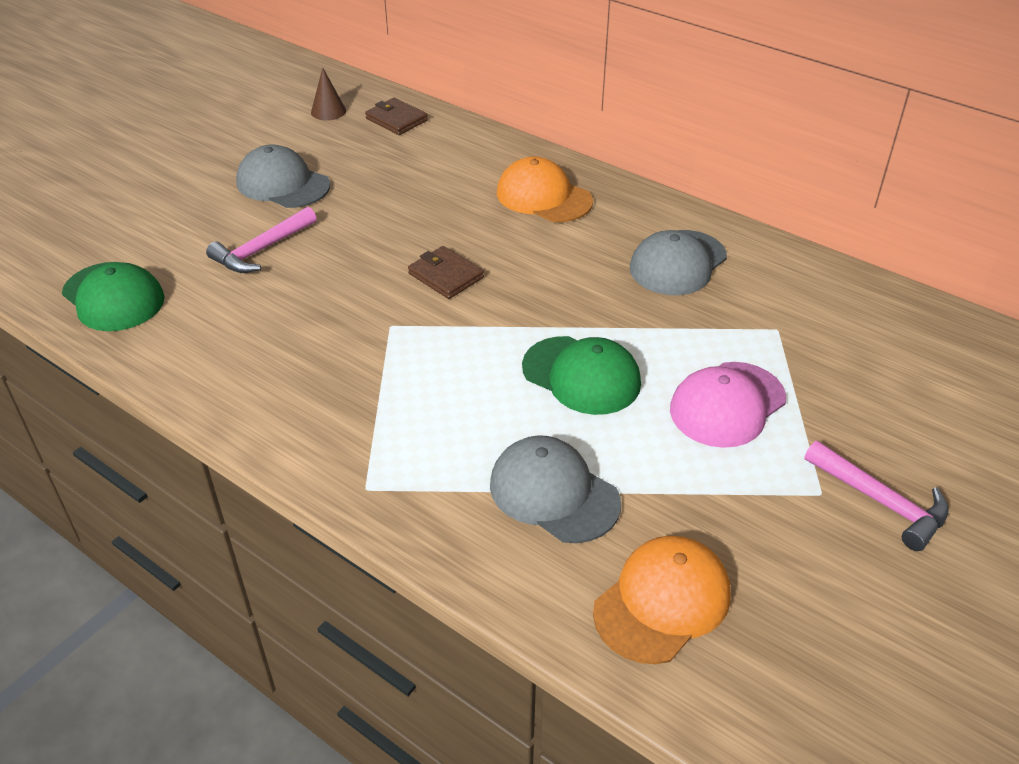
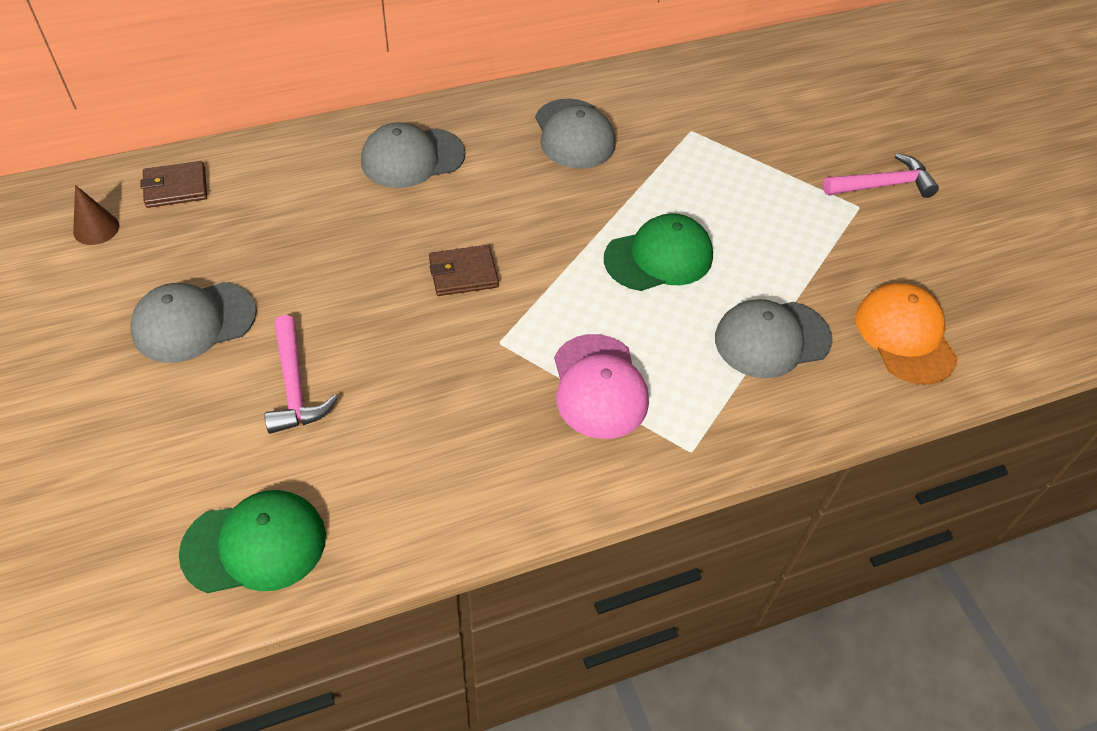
camera: 60 degrees left, 10 degrees up
orange cap [497,156,593,222] -> grey cap [361,122,465,188]
pink cap [670,362,786,448] -> pink cap moved to [554,334,649,439]

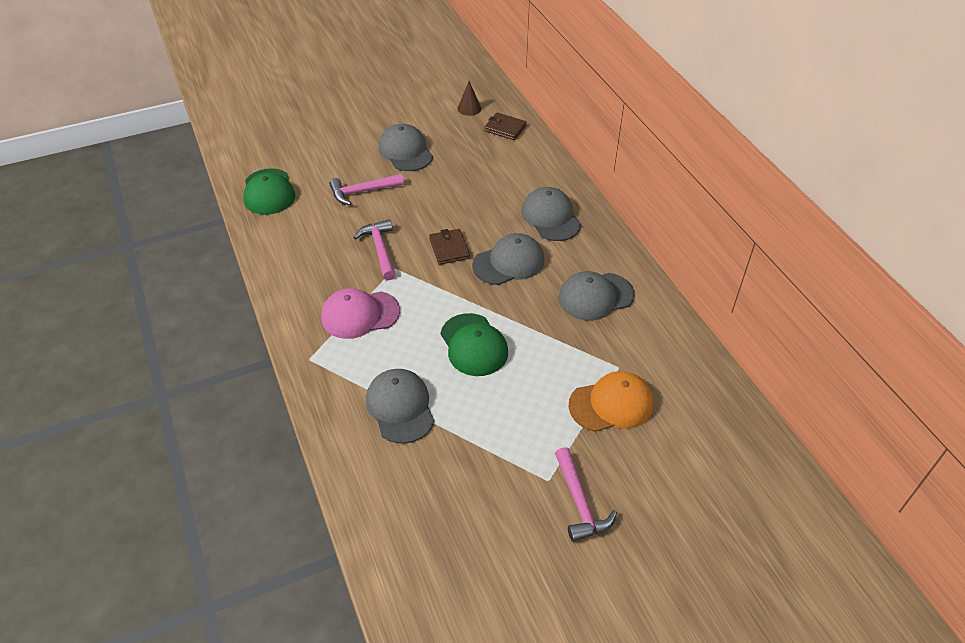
camera: 90 degrees right, 5 degrees down
brown wallet [140,161,207,208] -> brown wallet turned 45 degrees counterclockwise [484,113,527,140]
orange cap [856,283,958,385] -> orange cap moved to [569,371,654,432]
none -> pink hammer [354,219,396,280]
none -> grey cap [472,233,545,285]

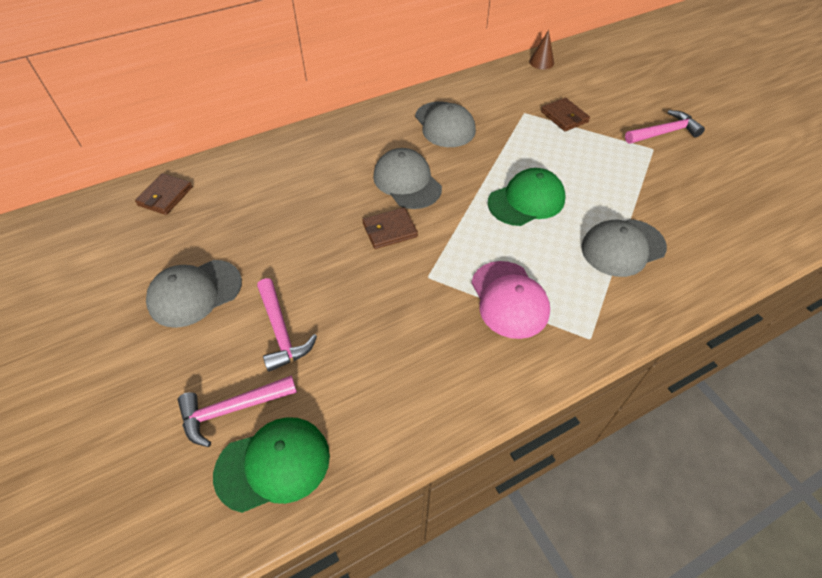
camera: 95 degrees left, 5 degrees up
pink hammer [354,219,396,280] -> pink hammer moved to [178,375,297,447]
brown cone [458,81,481,116] -> brown cone moved to [529,30,554,69]
grey cap [521,187,581,241] -> none
orange cap [569,371,654,432] -> brown wallet [541,98,590,131]

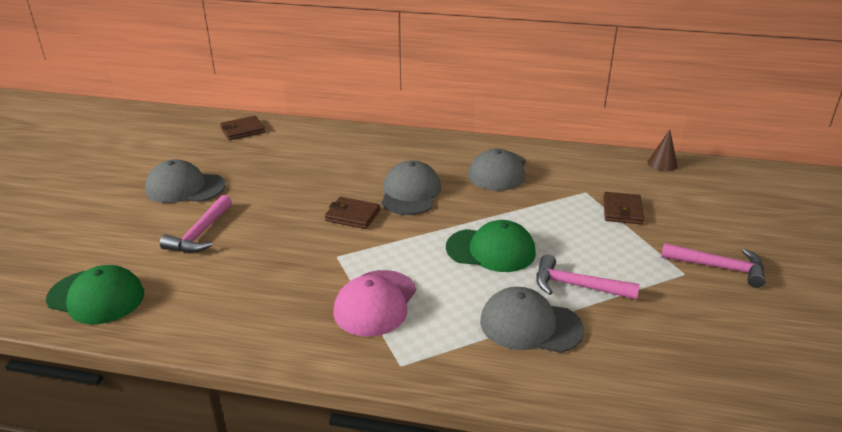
camera: 40 degrees right, 20 degrees down
pink hammer [178,375,297,447] -> pink hammer moved to [536,254,640,300]

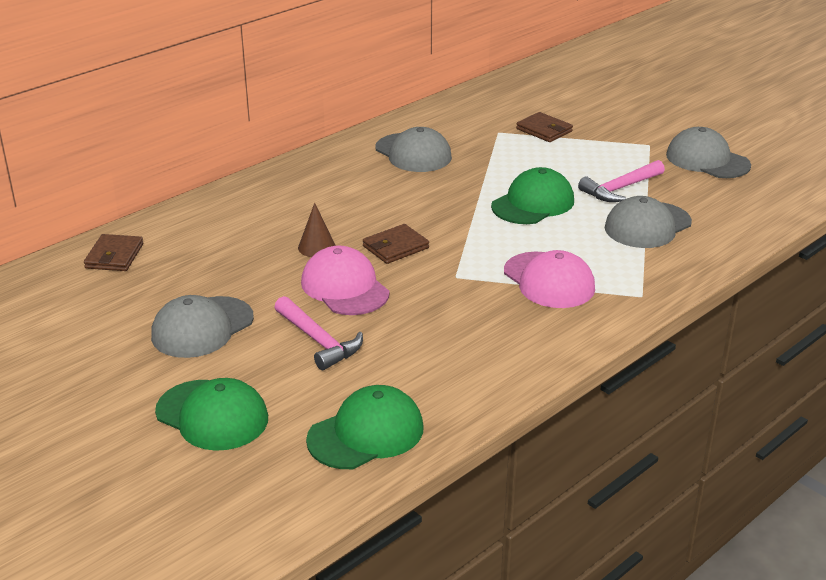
camera: 55 degrees left, 0 degrees up
grey cap [381,160,441,215] -> grey cap moved to [666,127,751,178]
brown cone [648,129,678,171] -> brown cone moved to [298,203,336,257]
pink hammer [661,243,765,288] -> none
none -> green cap [155,378,268,451]
none -> pink cap [301,246,390,315]

